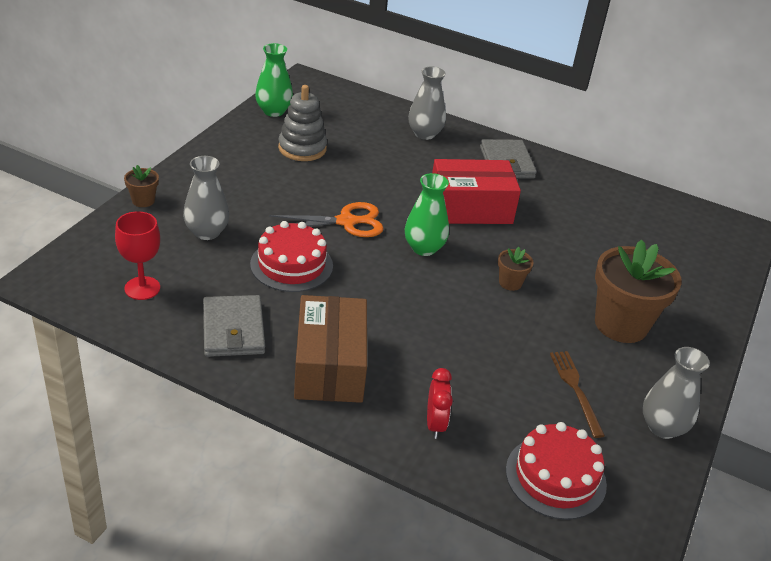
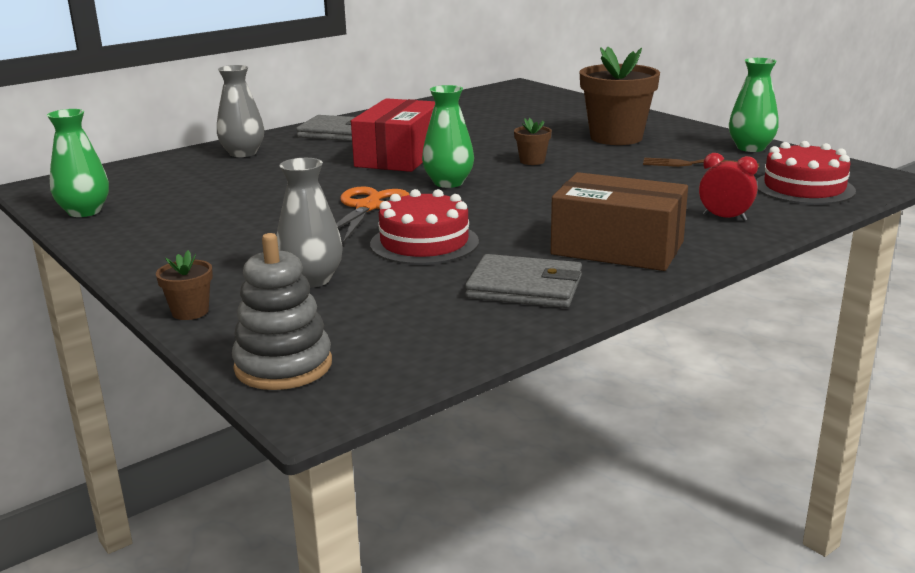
camera: 60 degrees left, 15 degrees down
red goblet [115,211,160,300] -> none
grey stacking toy [278,85,327,161] -> grey stacking toy moved to [232,233,332,390]
grey vase [643,347,710,439] -> green vase [729,58,779,152]

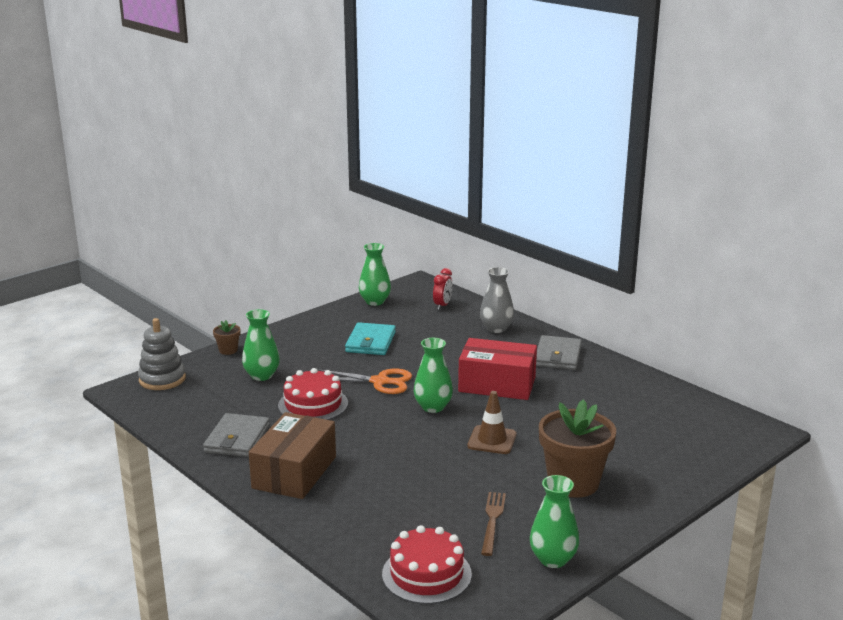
camera: 85 degrees right, 0 degrees up
grey vase [277,158,343,288] -> green vase [242,309,280,381]
brown flower pot [514,118,552,165] -> brown traffic cone [467,391,517,454]
red clock [699,153,758,221] -> red clock moved to [433,268,453,310]
none -> turquoise wallet [345,322,396,355]

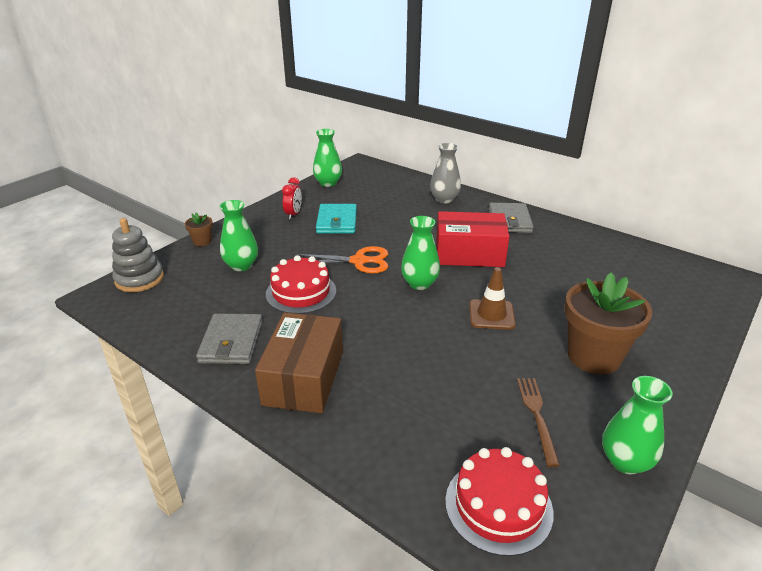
camera: 10 degrees left, 10 degrees up
red clock [433,268,453,310] -> red clock moved to [282,177,302,220]

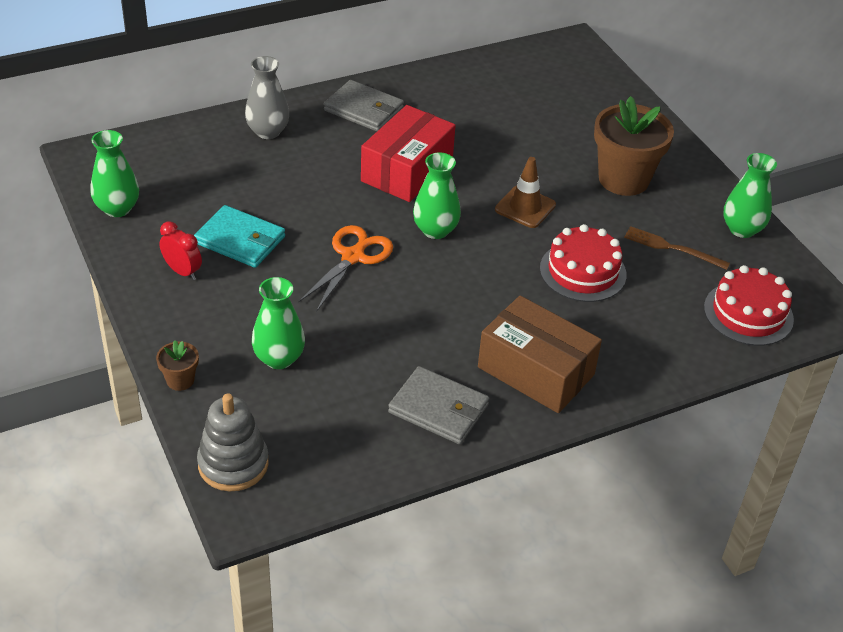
camera: 65 degrees left, 10 degrees up
red cake [266,255,336,314] -> red cake moved to [540,224,627,302]

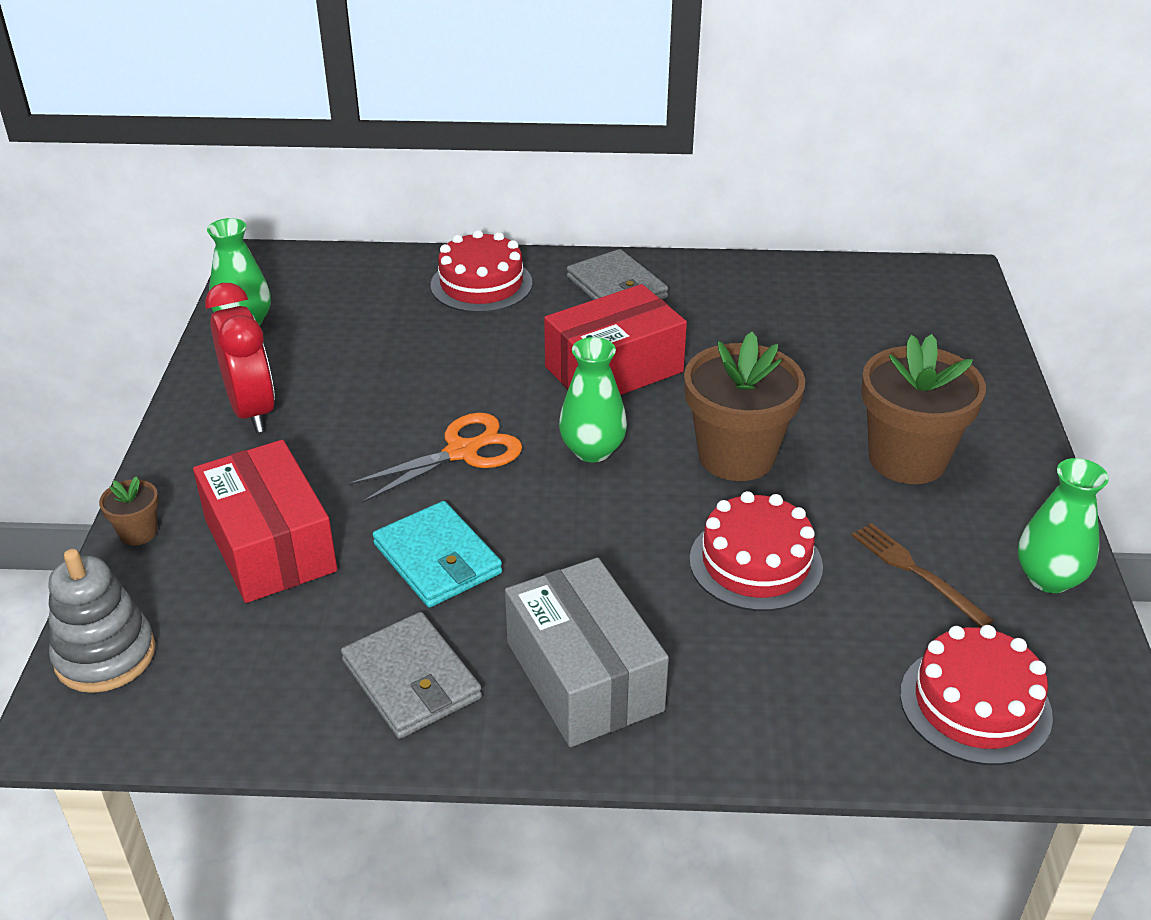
camera: 30 degrees right, 5 degrees down
red clock [160,221,202,280] -> red clock [205,283,275,433], size x1.76
turquoise wallet [194,205,285,268] -> turquoise wallet moved to [373,501,502,608]
grey vase [245,56,289,139] -> red cake [431,230,532,313]
green vase [252,277,305,369] -> red box [193,440,337,603]
brown box [478,295,602,413] -> grey box [505,557,669,747]
brown traffic cone [495,157,556,228] -> brown flower pot [684,332,805,481]

